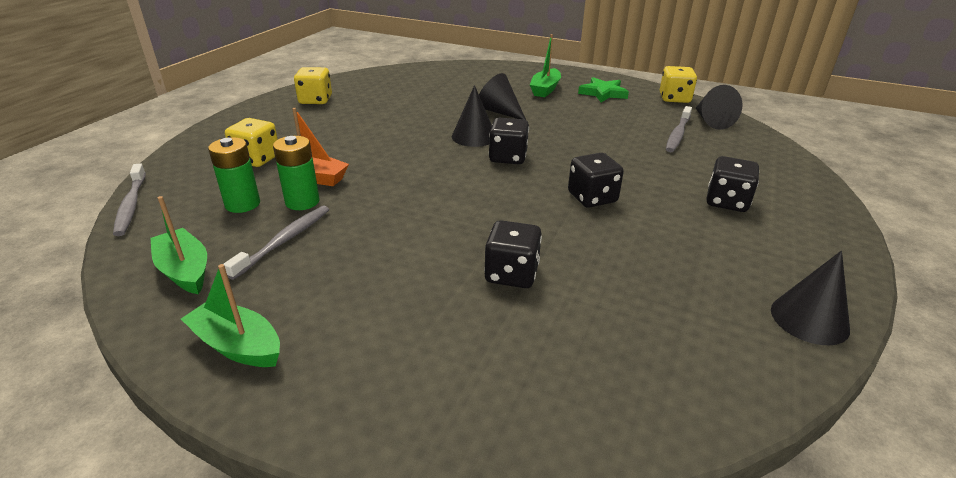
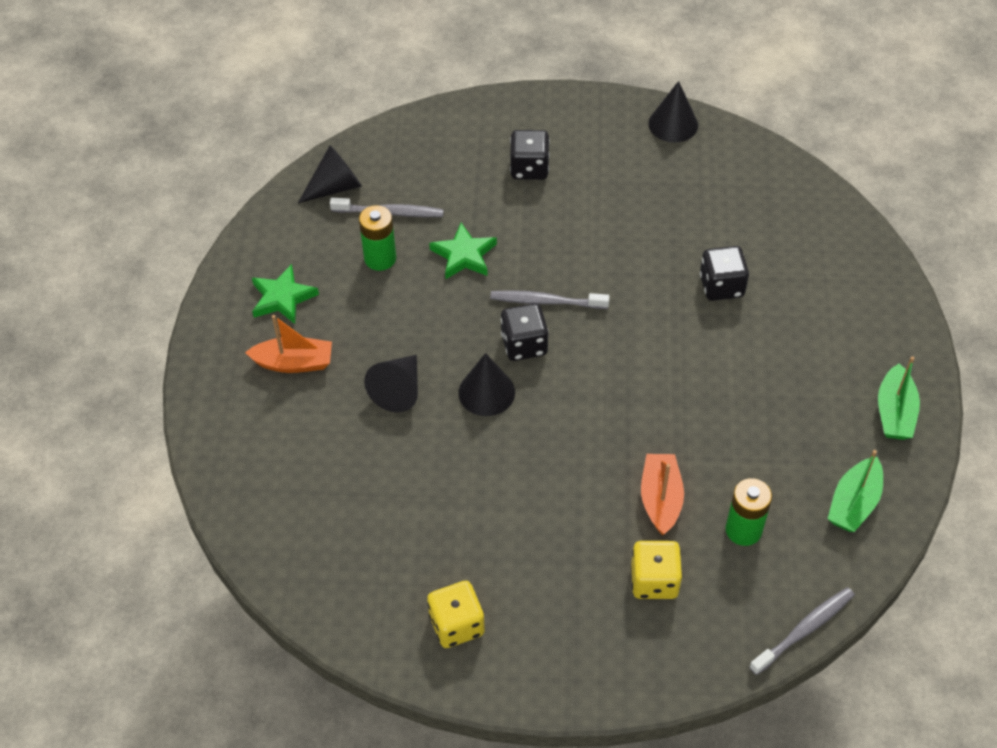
camera: 110 degrees left, 20 degrees up
grey toothbrush [224,206,329,280] -> grey toothbrush moved to [490,290,610,309]
green battery [273,136,319,210] -> green battery moved to [359,205,396,271]
green boat [530,34,561,97] -> orange boat [245,315,332,373]
black dice [568,153,624,208] -> none
yellow dice [660,66,697,103] -> none
none -> green star [429,222,497,279]

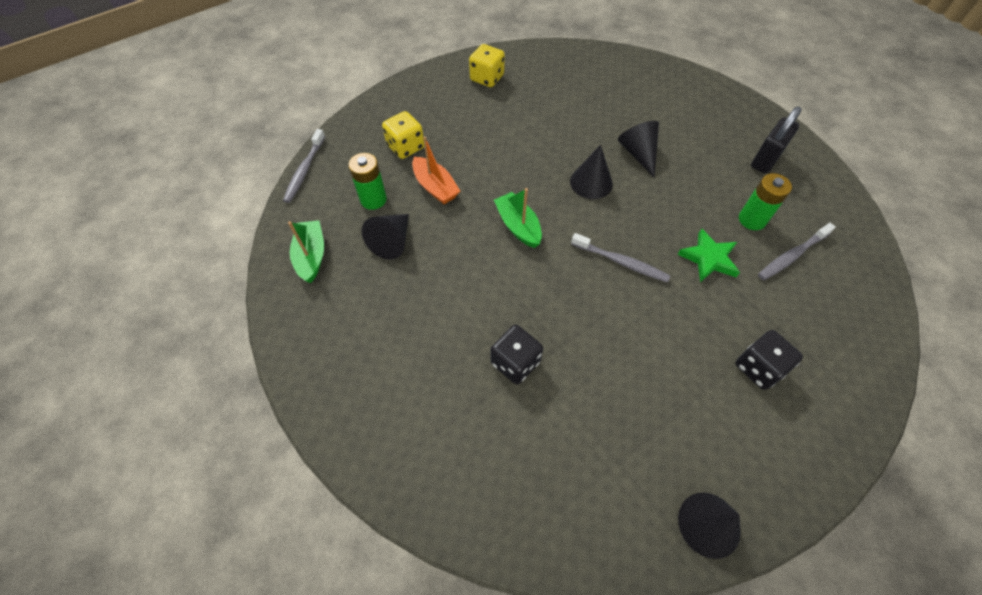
camera: 140 degrees right, 5 degrees up
orange boat [245,315,332,373] -> none
green star [252,264,319,324] -> black padlock [751,107,802,174]
black cone [298,145,362,203] -> black cone moved to [362,214,409,259]
grey toothbrush [490,290,610,309] -> grey toothbrush turned 60 degrees clockwise [571,233,670,283]
black dice [501,304,549,361] -> none
green boat [878,356,920,440] -> green boat moved to [494,188,542,248]

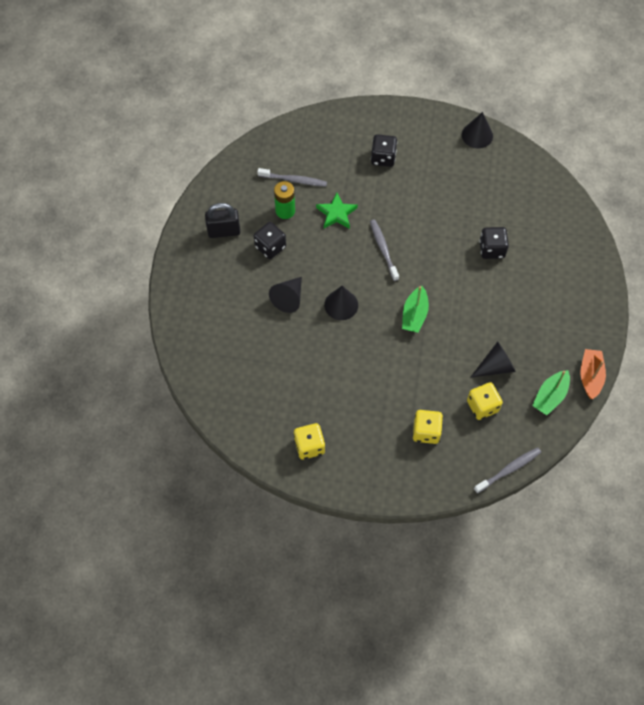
camera: 135 degrees left, 5 degrees up
green battery [349,153,387,210] -> yellow dice [467,382,503,420]
orange boat [412,137,460,204] -> orange boat moved to [580,349,606,399]
none -> black dice [254,222,286,259]

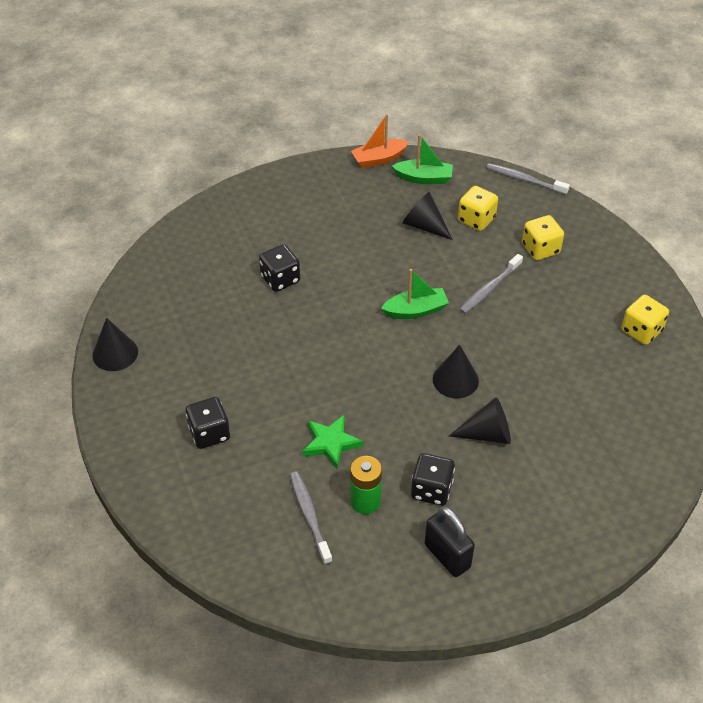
camera: 120 degrees left, 15 degrees down
grey toothbrush [370,219,399,281] -> grey toothbrush moved to [459,254,523,314]

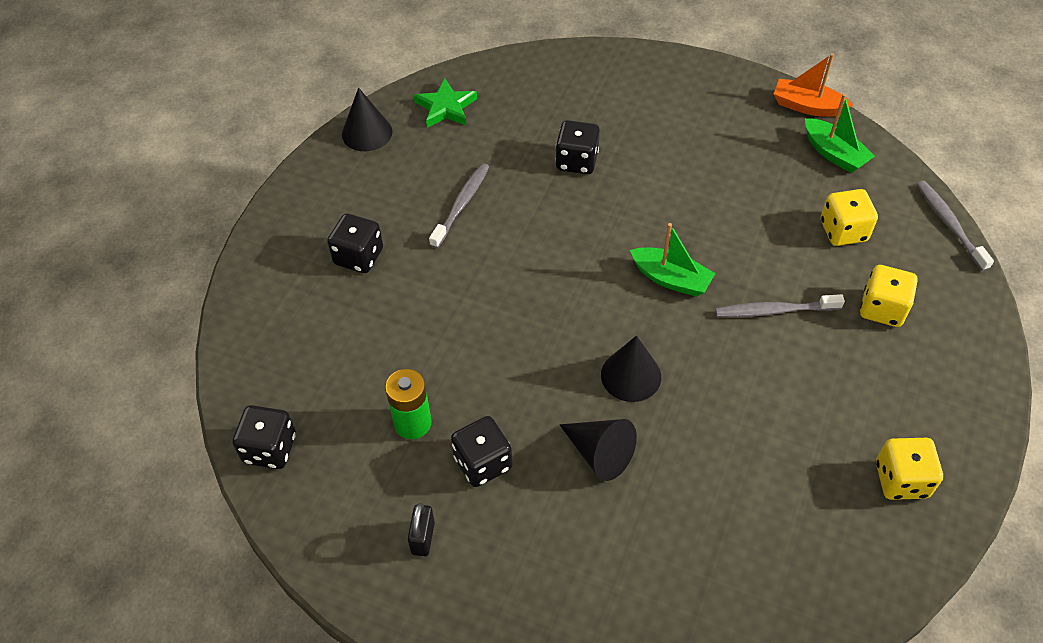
camera: 45 degrees right, 5 degrees up
grey toothbrush [290,471,332,565] -> grey toothbrush moved to [429,163,489,249]
green star [302,415,363,469] -> green star moved to [414,78,477,128]
black cone [402,192,453,240] -> none
black padlock [425,507,475,577] -> black padlock [408,503,435,556], size x0.61
none -> black dice [233,405,296,469]

